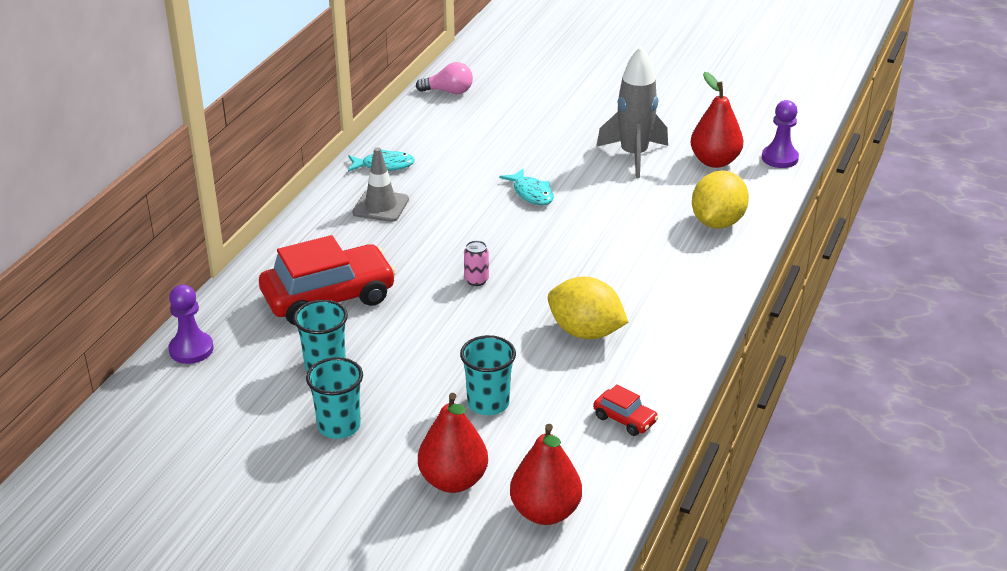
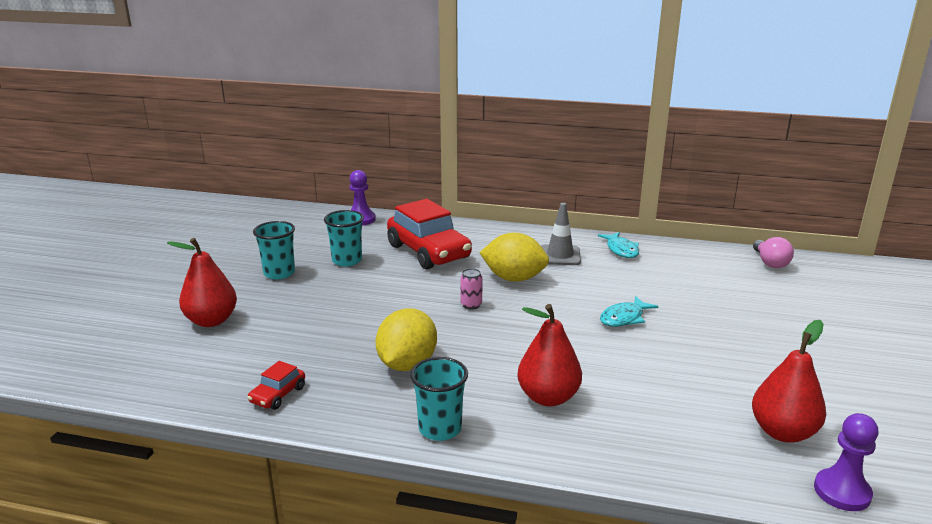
camera: 80 degrees right, 10 degrees down
turquoise cup [460,335,516,415] -> turquoise cup moved to [410,357,468,441]
red pear [510,424,582,525] -> red pear moved to [517,304,582,407]
grey rocket [596,47,668,178] -> none
yellow lemon [692,170,749,229] -> yellow lemon moved to [479,233,549,282]

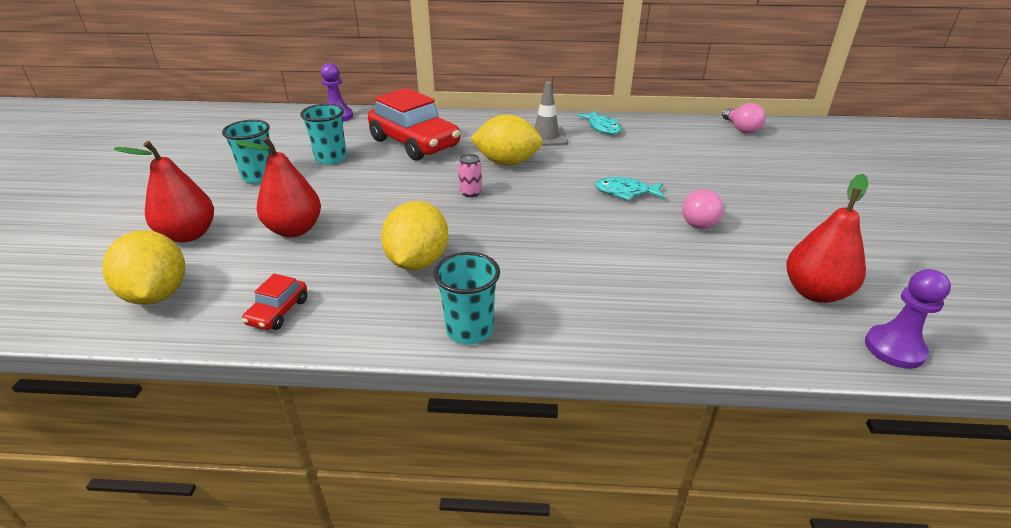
camera: 10 degrees left, 10 degrees up
red pear [517,304,582,407] -> red pear moved to [235,136,321,237]
turquoise fish [600,296,658,327] -> turquoise fish turned 60 degrees clockwise [595,177,665,201]
none -> yellow lemon [102,230,185,305]
none -> pink light bulb [682,189,724,229]

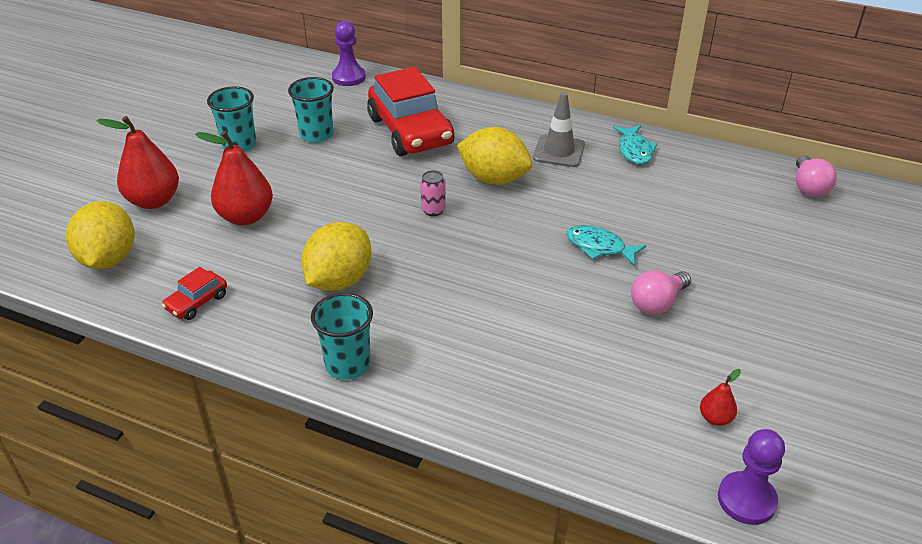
camera: 20 degrees right, 5 degrees up
red pear [786,174,868,303] -> red pear [700,369,741,426], size x0.47

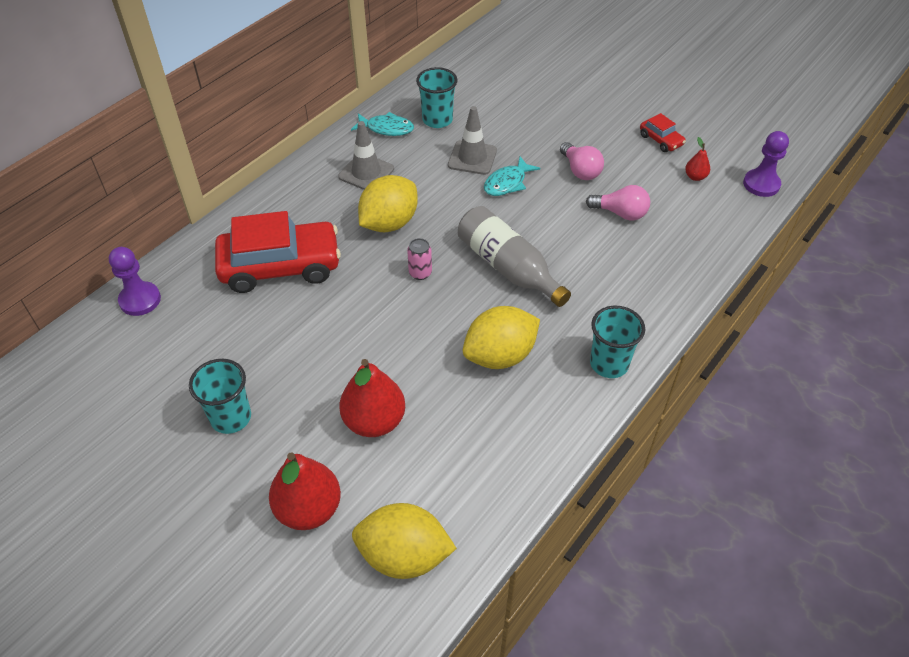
camera: 75 degrees left, 10 degrees up
red car [162,267,227,320] -> red car moved to [640,113,686,152]
turquoise cup [288,77,334,143] -> turquoise cup moved to [416,67,457,128]
yellow lemon [301,222,372,291] -> yellow lemon turned 75 degrees counterclockwise [463,306,540,369]
pink light bulb [796,155,837,197] -> pink light bulb moved to [586,185,650,220]
none -> grey traffic cone [448,106,497,175]
none -> grey bottle [458,206,571,307]

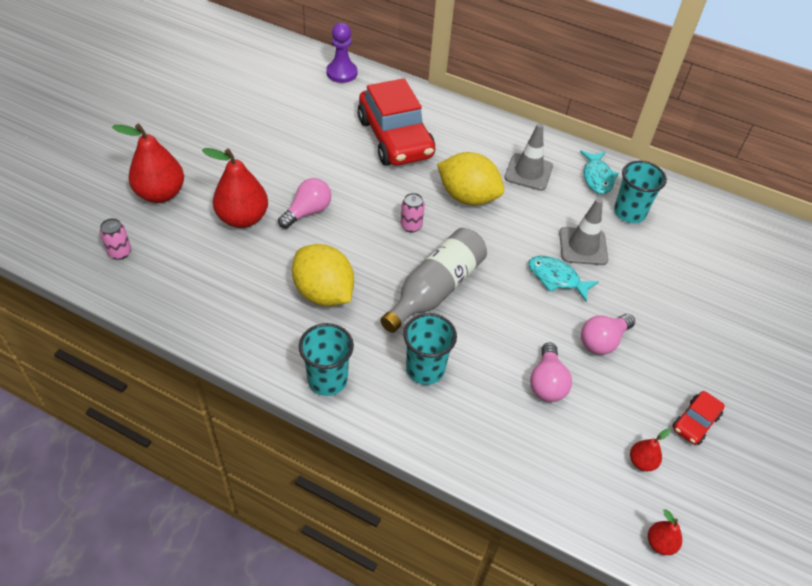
camera: 75 degrees right, 0 degrees up
turquoise cup [189,359,251,434] -> turquoise cup moved to [403,313,457,385]
yellow lemon [352,503,457,579] -> pink can [100,218,131,260]
purple pawn [743,131,789,197] -> red pear [648,509,682,555]
none -> pink light bulb [278,178,331,229]

